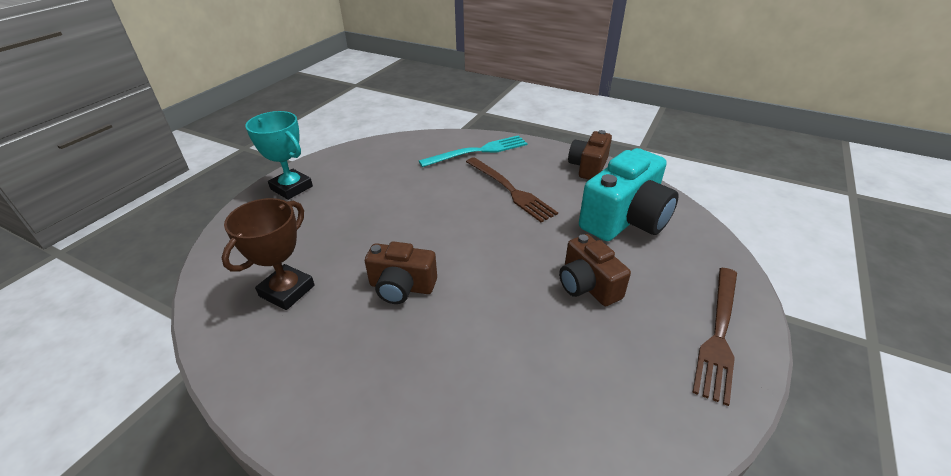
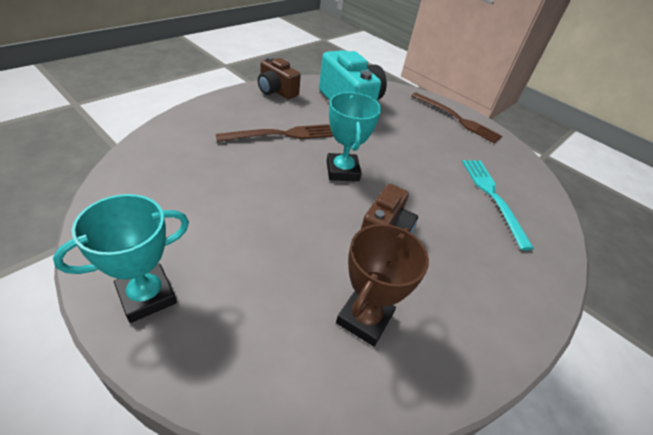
camera: 80 degrees left, 5 degrees up
brown trophy [222,198,315,310] -> brown trophy turned 75 degrees clockwise [336,224,429,346]
turquoise fork [419,135,528,167] -> turquoise fork moved to [462,160,534,250]
brown camera [559,234,631,306] -> none
none -> turquoise trophy [327,92,381,181]

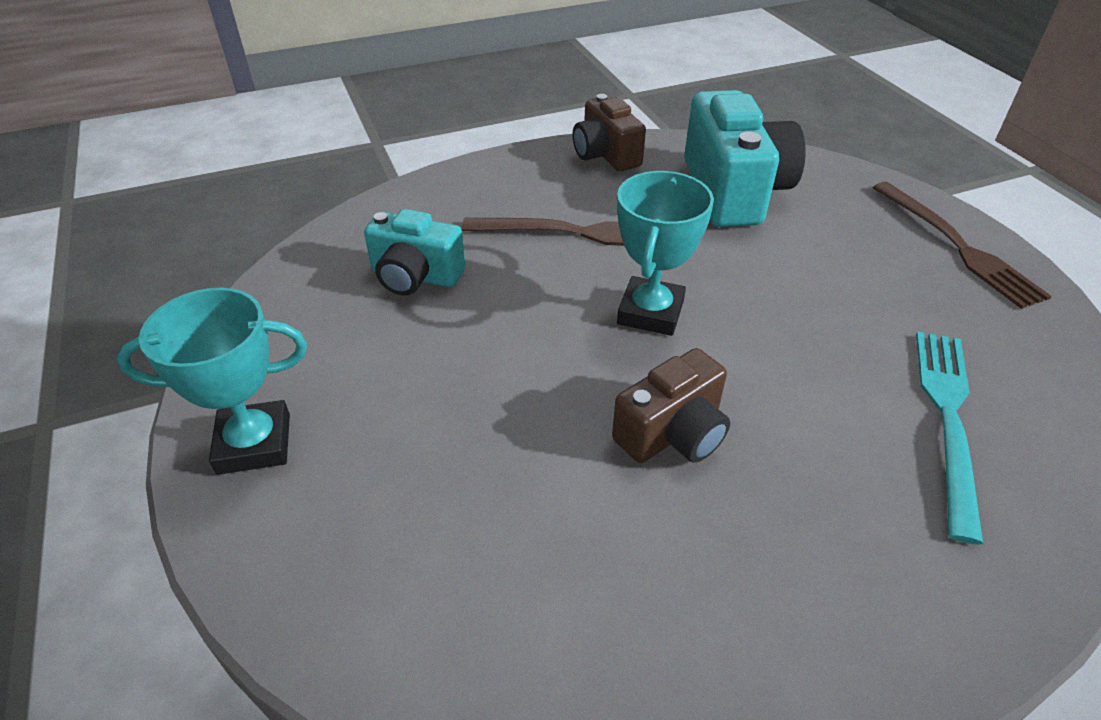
camera: 30 degrees right, 0 degrees up
brown trophy [336,224,429,346] -> none
none -> turquoise camera [364,209,465,296]

